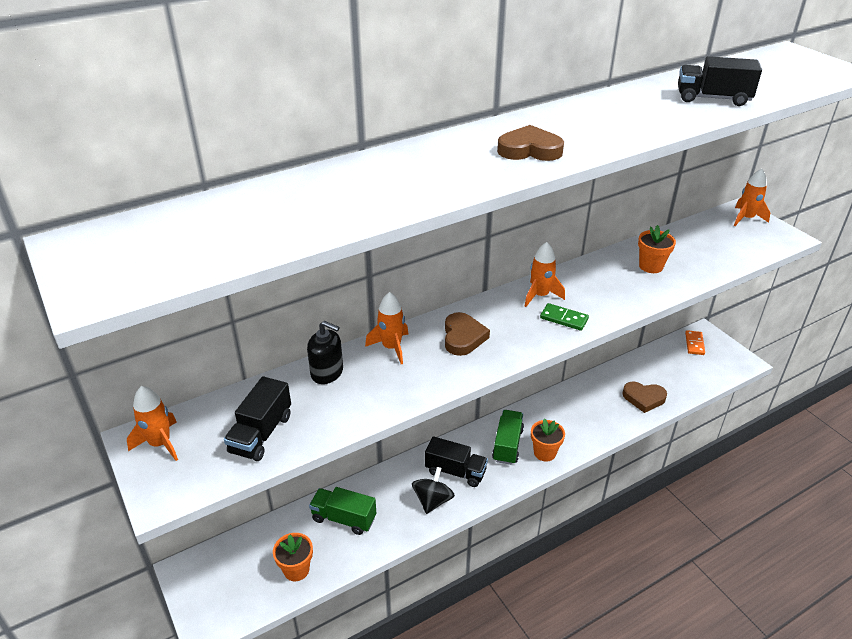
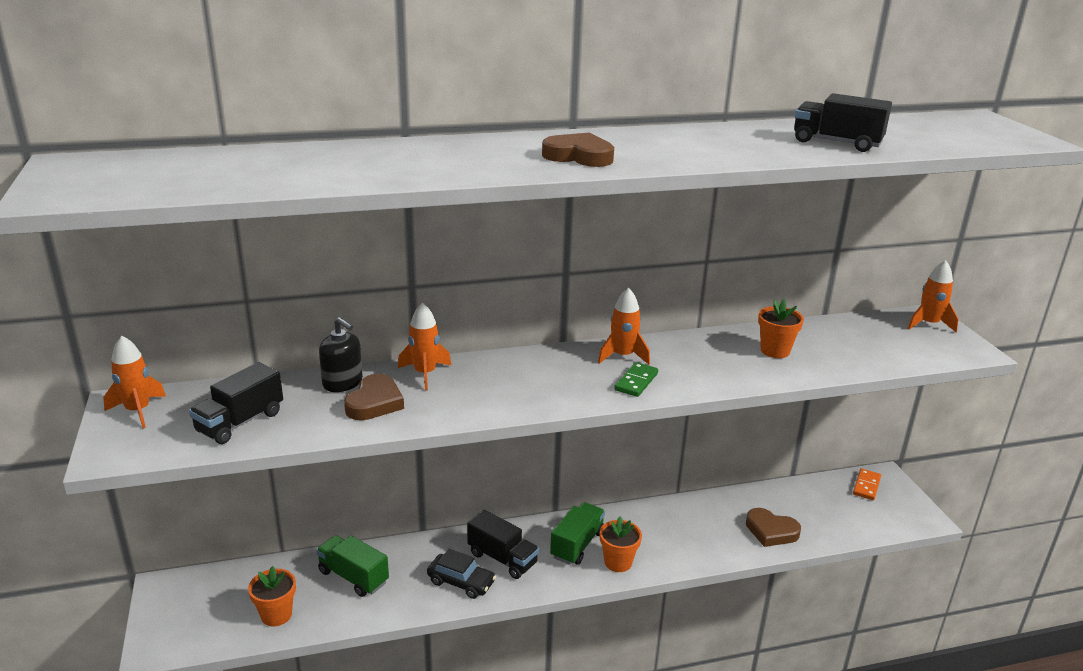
camera: 15 degrees right, 10 degrees down
black spinning top [412,467,455,514] -> black car [427,549,496,599]
brown heart [445,312,490,356] -> brown heart moved to [344,374,404,420]
green domino [540,303,589,331] -> green domino turned 75 degrees clockwise [614,362,658,397]

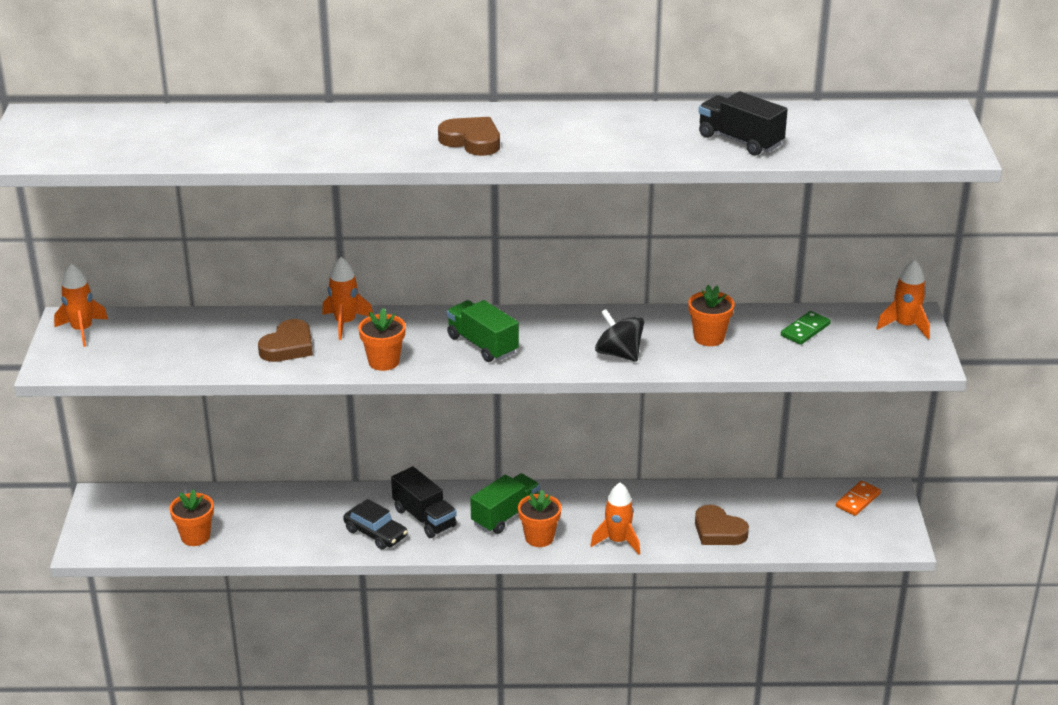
camera: 15 degrees right, 5 degrees up
black truck [189,362,283,444] -> none
green truck [316,535,389,597] -> green truck moved to [447,300,519,362]
black soap dispenser [319,317,363,392] -> none
orange rocket [598,288,650,365] -> orange rocket moved to [590,483,640,555]
green domino [614,362,658,397] -> green domino moved to [781,311,831,345]
none -> orange flower pot [358,308,406,371]
none -> black spinning top [595,309,644,362]

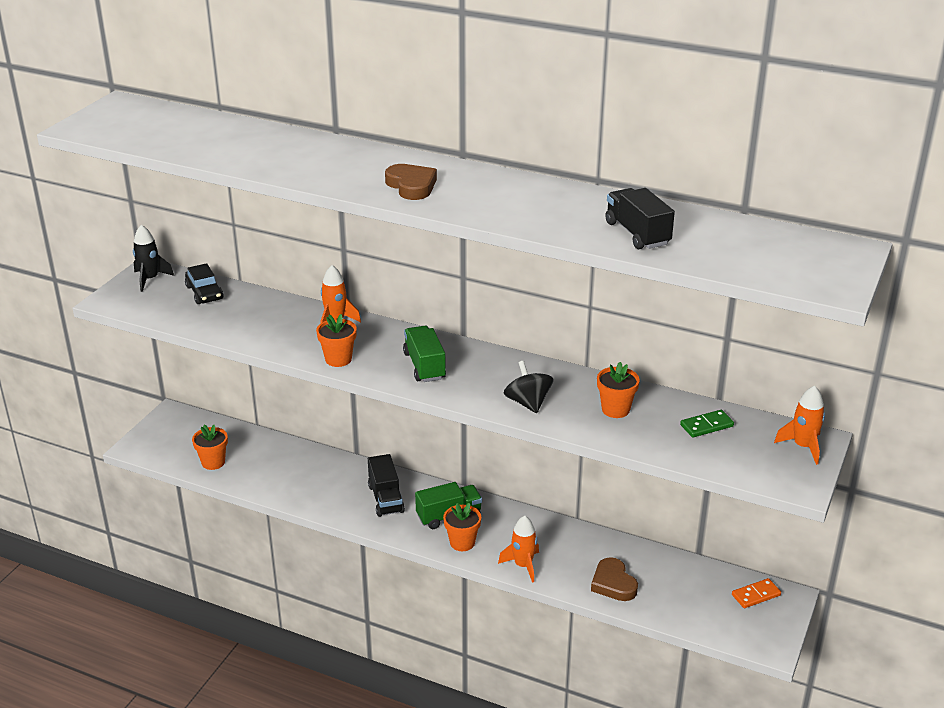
camera: 25 degrees right, 0 degrees up
orange rocket [54,264,108,347] -> black rocket [133,225,174,292]
brown heart [258,319,313,362] -> none
black car [343,499,408,550] -> black car moved to [185,263,224,304]

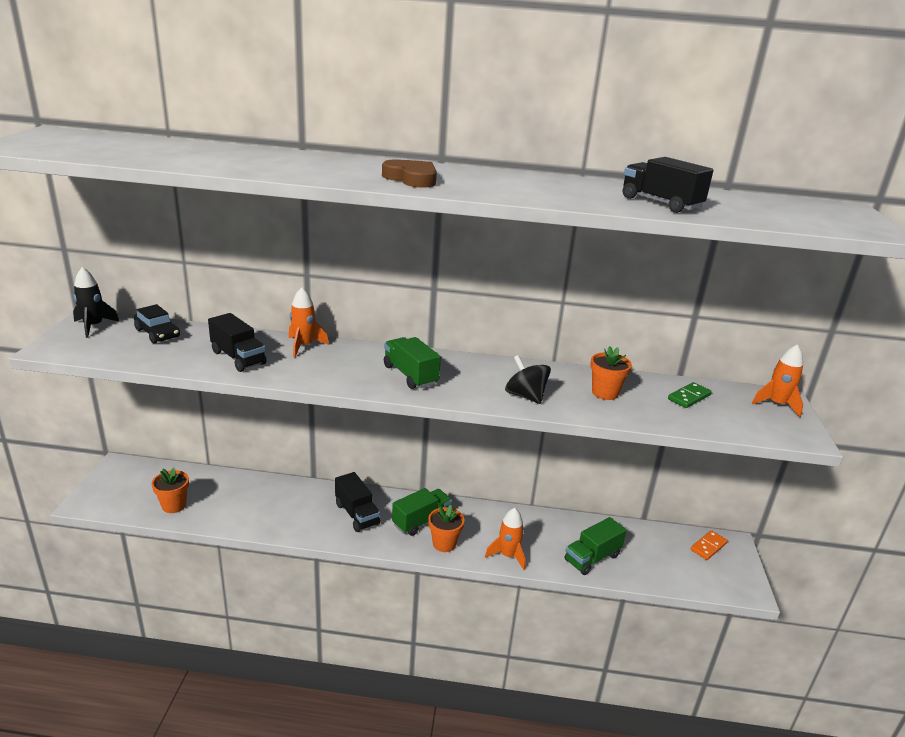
camera: 20 degrees left, 5 degrees down
orange flower pot [316,314,357,367] -> none
brown heart [591,557,638,601] -> green truck [565,517,627,575]
none -> black truck [208,313,267,372]

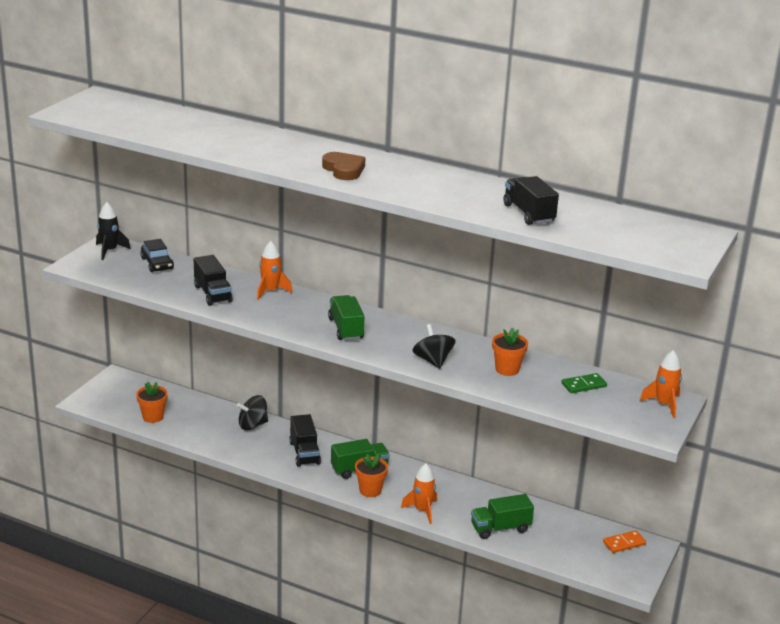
camera: 20 degrees right, 0 degrees up
none -> black spinning top [237,395,268,430]

